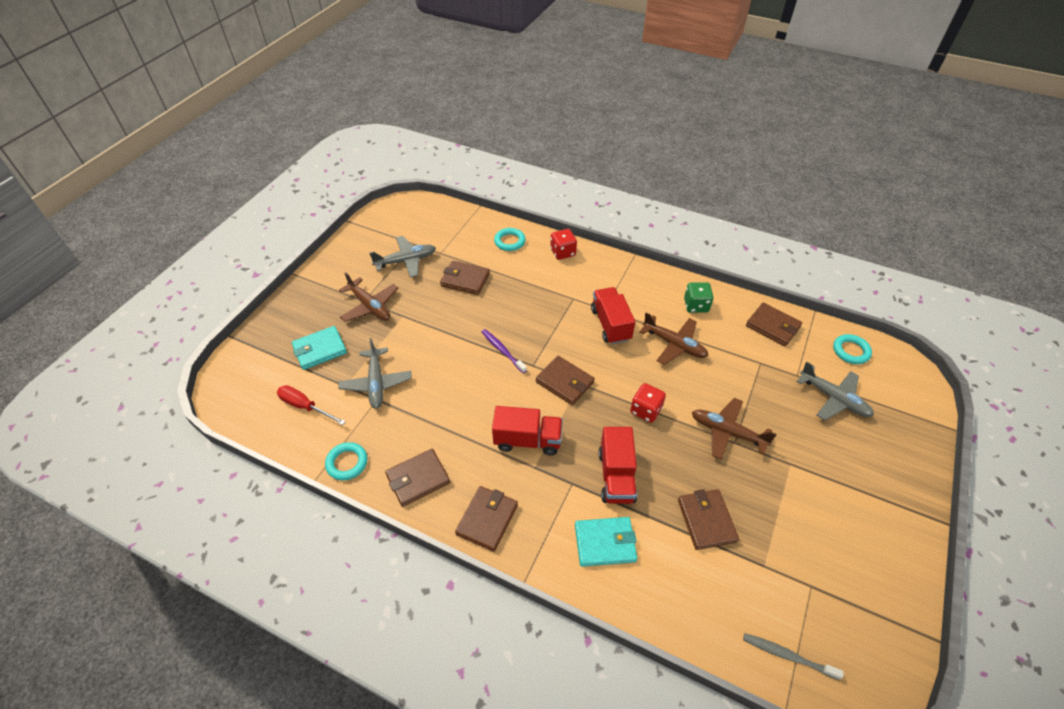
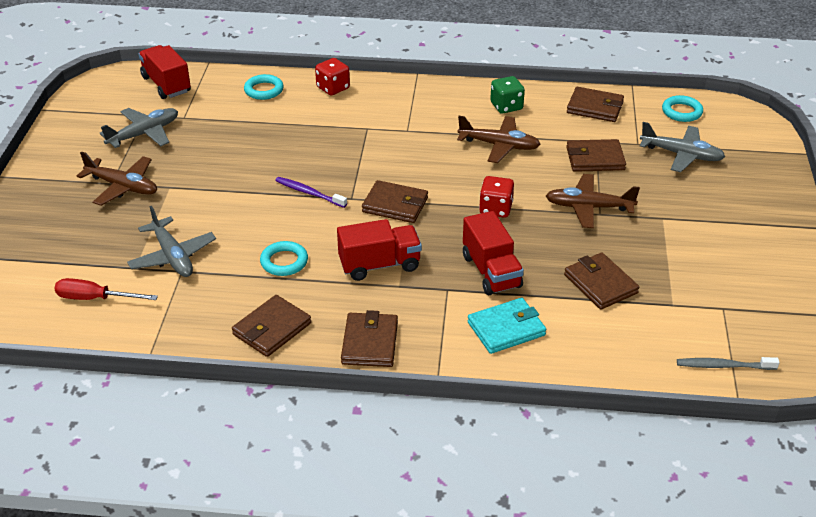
camera: 20 degrees left, 10 degrees down
turquoise wallet [292,326,347,370] -> none
turquoise ring [325,442,367,480] -> turquoise ring moved to [260,241,308,276]
brown wallet [440,261,490,295] -> brown wallet moved to [566,139,626,172]
red truck [591,287,635,344] -> red truck moved to [138,45,191,99]

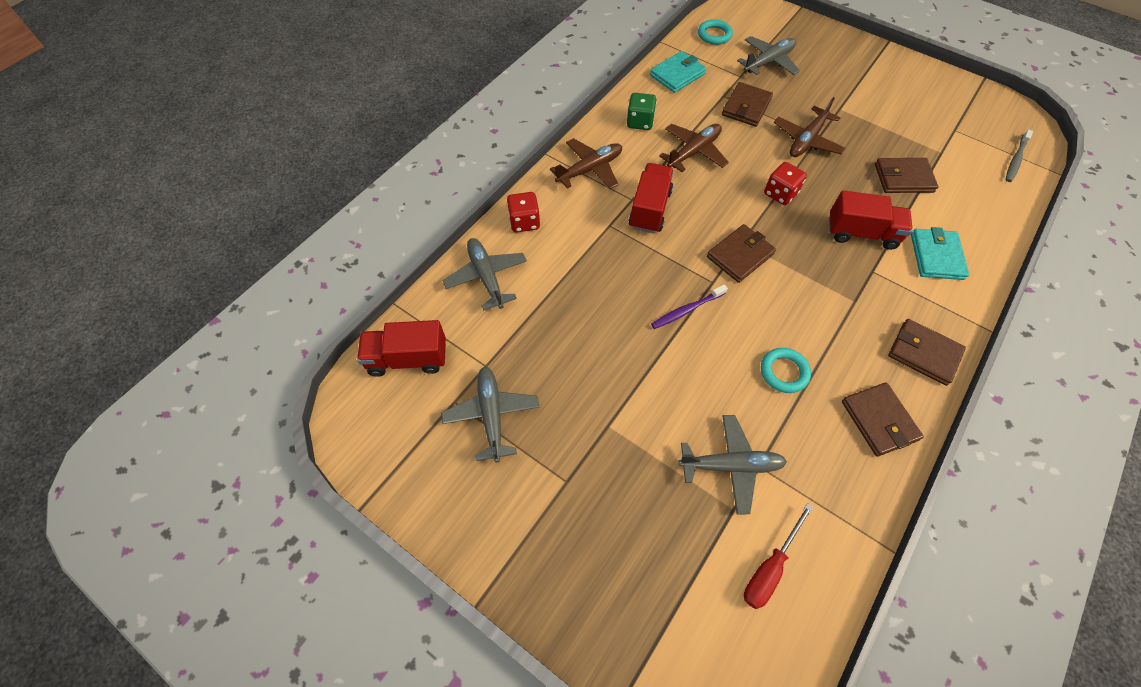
camera: 60 degrees left, 20 degrees up
brown plane [77,151,157,206] -> brown plane moved to [550,138,622,189]
turquoise ring [244,74,284,100] -> grey plane [442,238,527,311]
red truck [337,219,422,281] -> red truck moved to [629,163,674,233]
brown wallet [567,87,624,122] -> turquoise wallet [650,51,707,93]

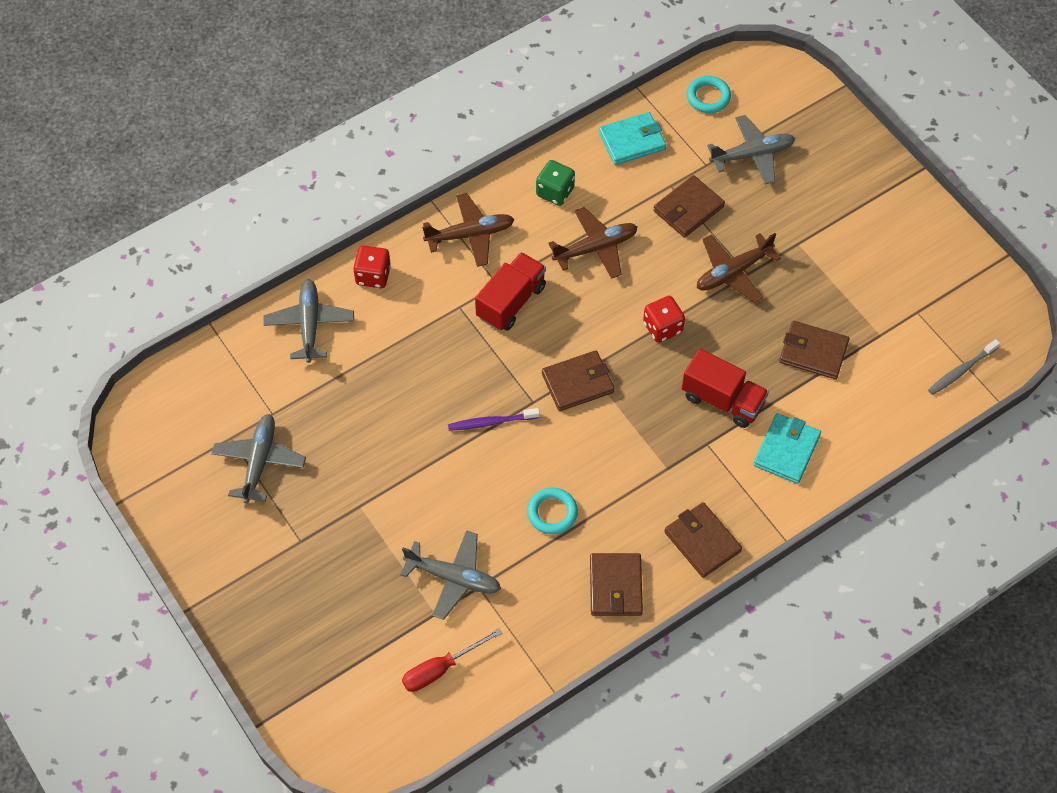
camera: 20 degrees right, 0 degrees up
red truck [357,320,446,377] -> none

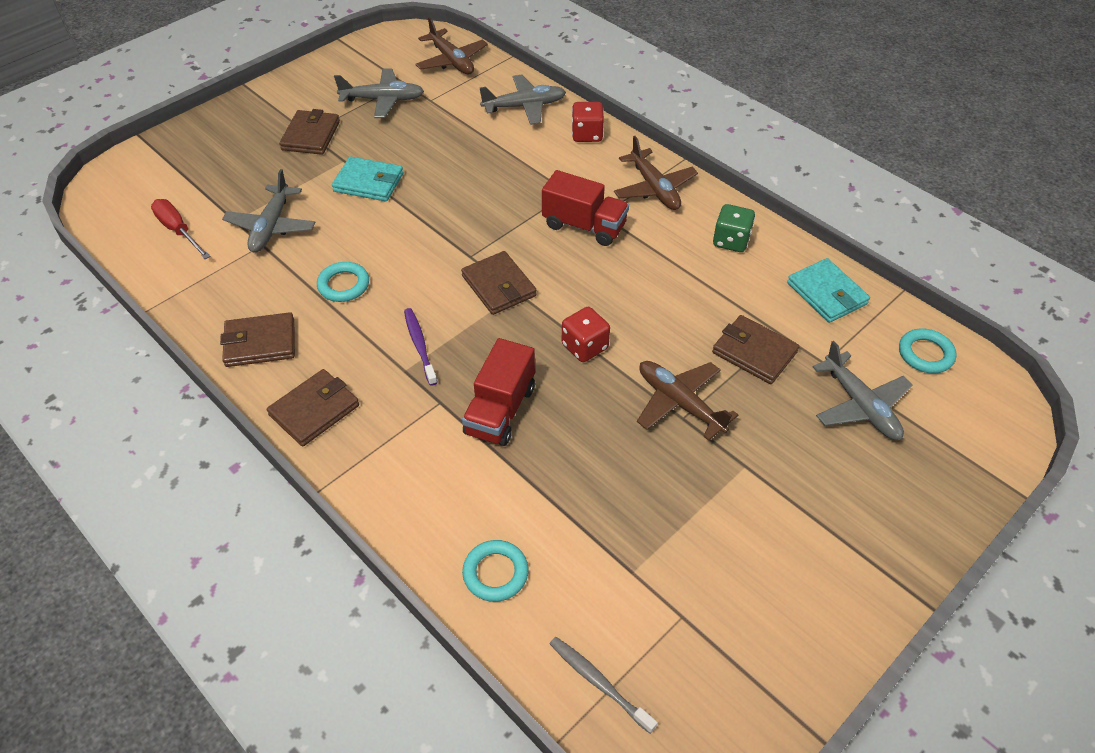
camera: 80 degrees right, 10 degrees down
purple toothbrush [448,408,540,431] -> purple toothbrush moved to [404,308,437,386]
brown plane [548,207,637,279] -> brown plane moved to [415,17,488,74]
turquoise wallet [753,413,821,484] -> turquoise wallet moved to [332,157,403,202]
brown wallet [779,321,849,379] -> brown wallet moved to [279,109,340,155]
none -> turquoise ring [462,540,529,602]

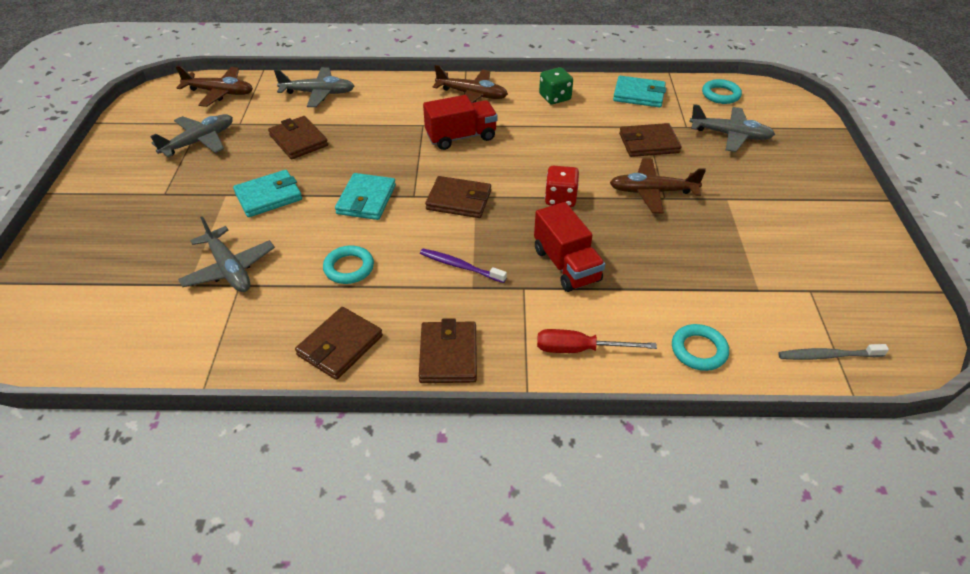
camera: 45 degrees left, 5 degrees down
red screwdriver [151,199,210,259] -> red screwdriver moved to [537,329,657,353]
brown wallet [279,109,340,155] -> brown wallet moved to [268,116,328,159]
grey plane [480,75,566,125] -> grey plane turned 60 degrees clockwise [274,67,354,107]
red dice [572,102,604,142] -> none
none -> turquoise wallet [335,173,396,220]

